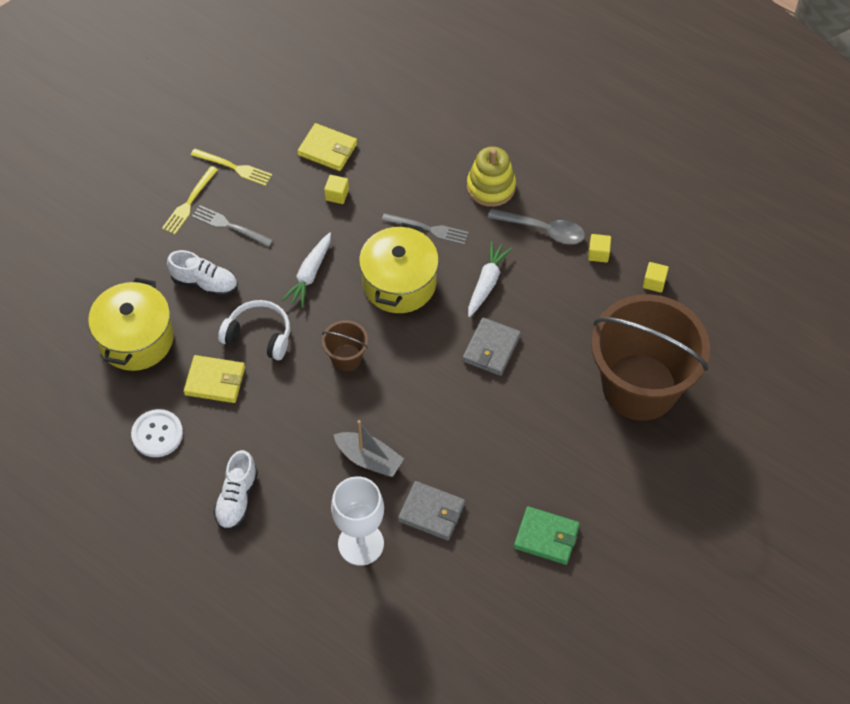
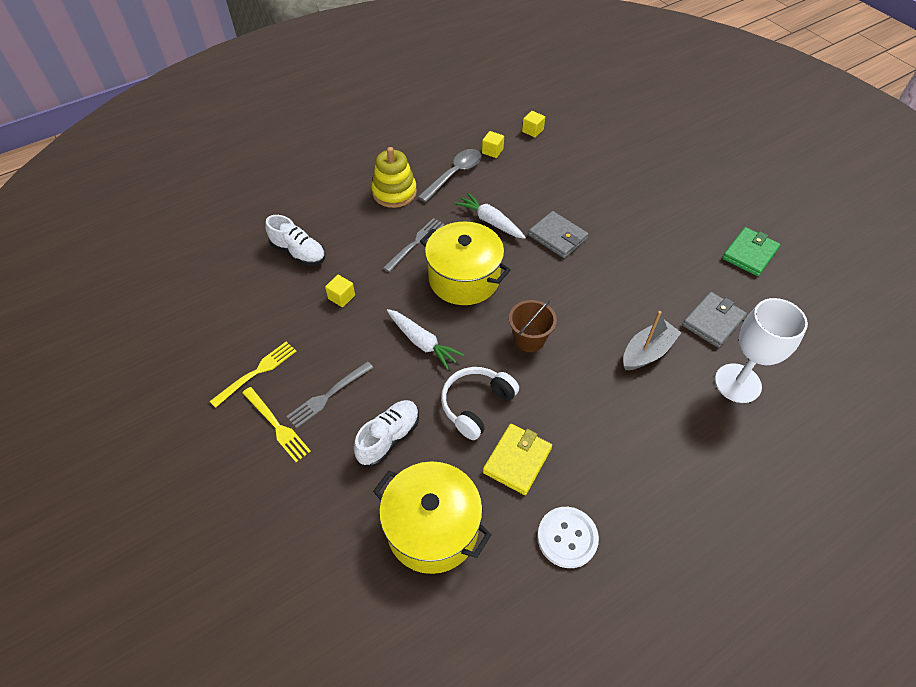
camera: 70 degrees left, 5 degrees down
white shoe [213,450,258,530] -> white shoe moved to [265,215,325,266]
yellow wallet [297,123,357,171] -> none
brown bucket [591,294,710,421] -> none

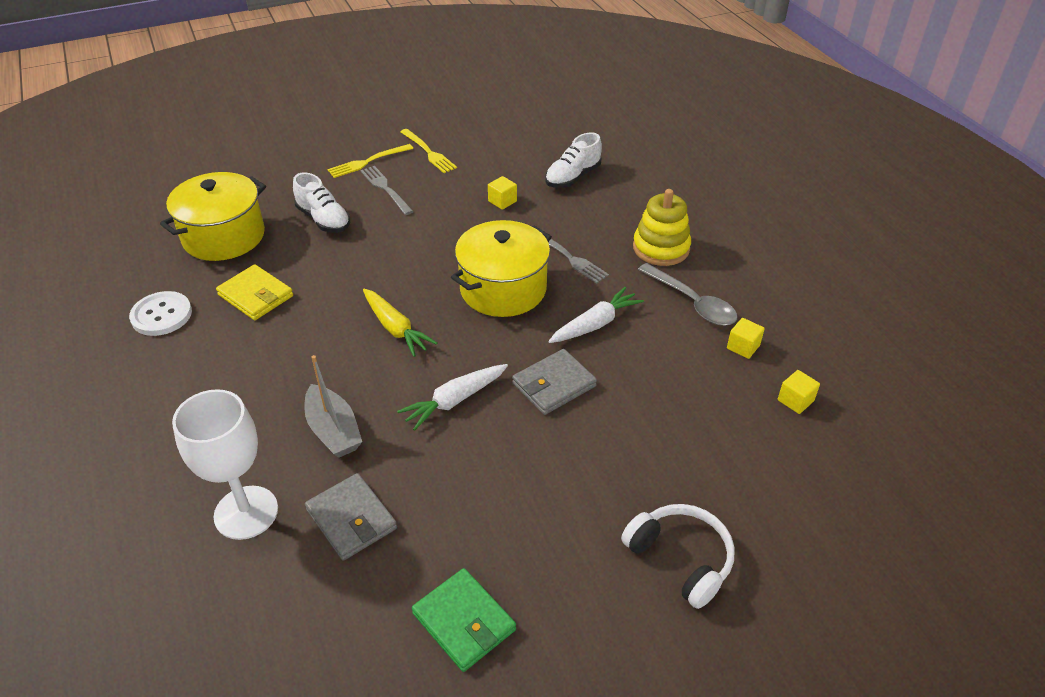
camera: 100 degrees right, 10 degrees down
white carrot [387,309,464,370] -> white carrot moved to [397,364,508,431]
white headphones [441,367,519,440] -> white headphones moved to [621,504,735,609]
brown bucket [509,300,557,352] -> yellow carrot [363,289,437,357]

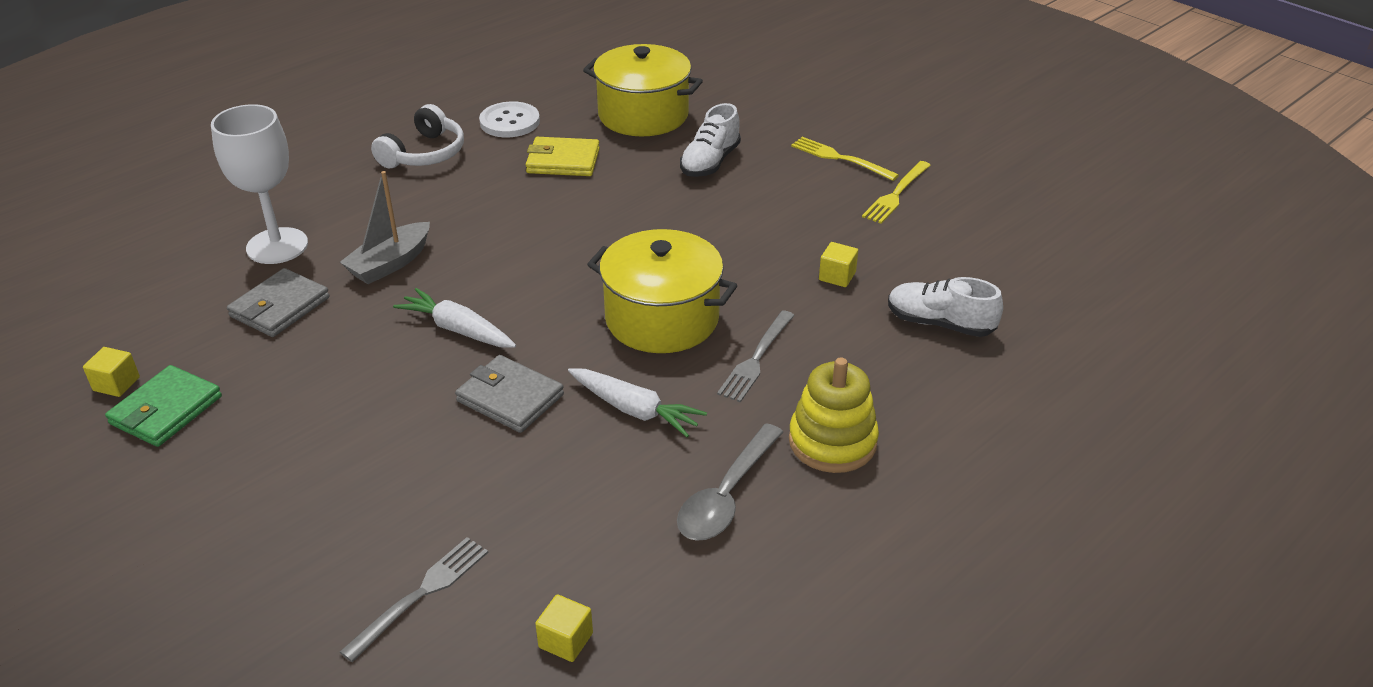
camera: 70 degrees right, 5 degrees down
yellow wallet [216,264,293,320] -> yellow wallet turned 75 degrees clockwise [526,137,600,176]
grey fork [360,166,414,215] -> grey fork moved to [340,537,488,662]
yellow carrot [363,289,437,357] -> none
white headphones [621,504,735,609] -> white headphones moved to [371,104,464,169]
yellow cube [727,318,765,359] -> yellow cube moved to [83,347,140,397]

